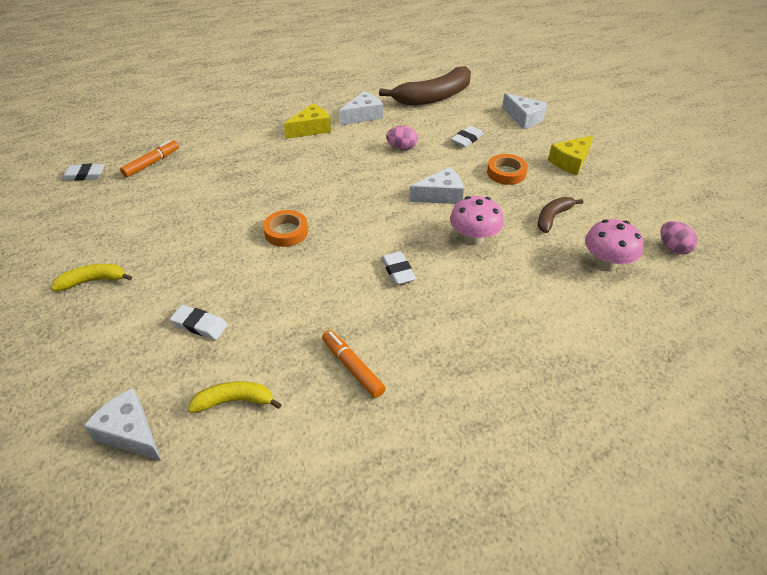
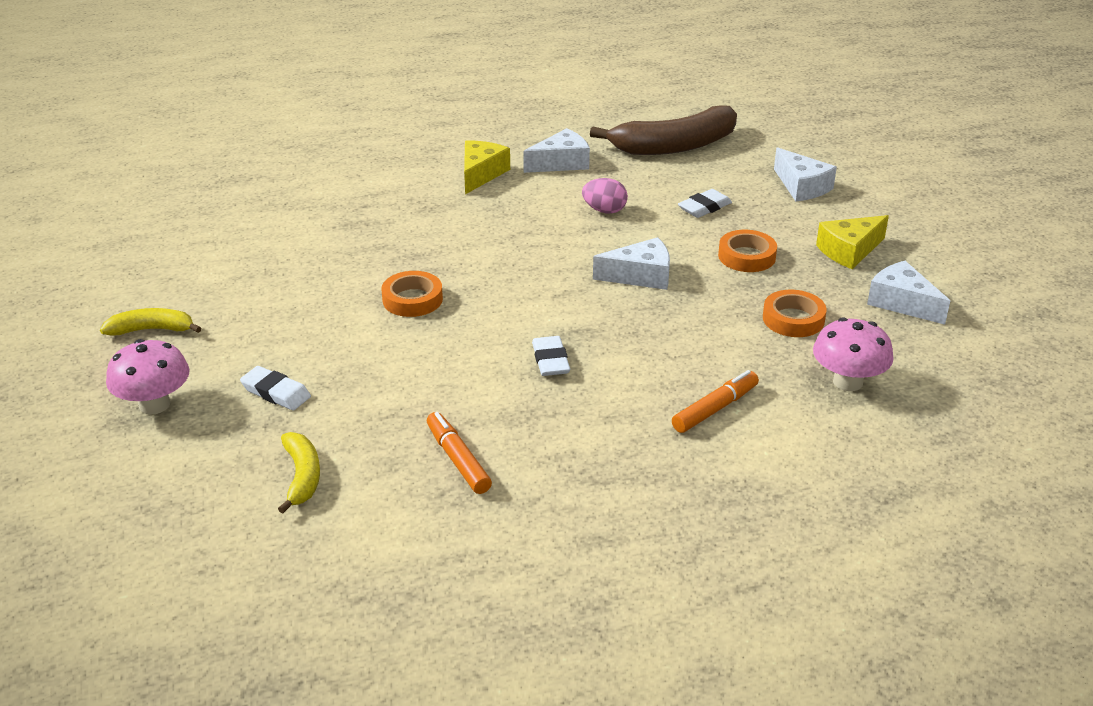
camera: 10 degrees right, 10 degrees down
white eraser [62,163,105,181] -> none
white cheese [84,388,161,461] -> white cheese moved to [867,261,950,325]
orange marker [120,140,179,178] -> orange marker moved to [672,370,759,433]
yellow banana [188,381,282,413] -> yellow banana turned 75 degrees clockwise [278,432,320,513]
yellow cheese [284,103,331,139] -> yellow cheese turned 45 degrees counterclockwise [464,140,510,194]
pink mushroom [450,196,504,245] -> pink mushroom moved to [106,339,190,415]
brown banana [538,197,583,233] -> orange tape [763,290,827,337]
pink egg [660,221,698,255] -> none

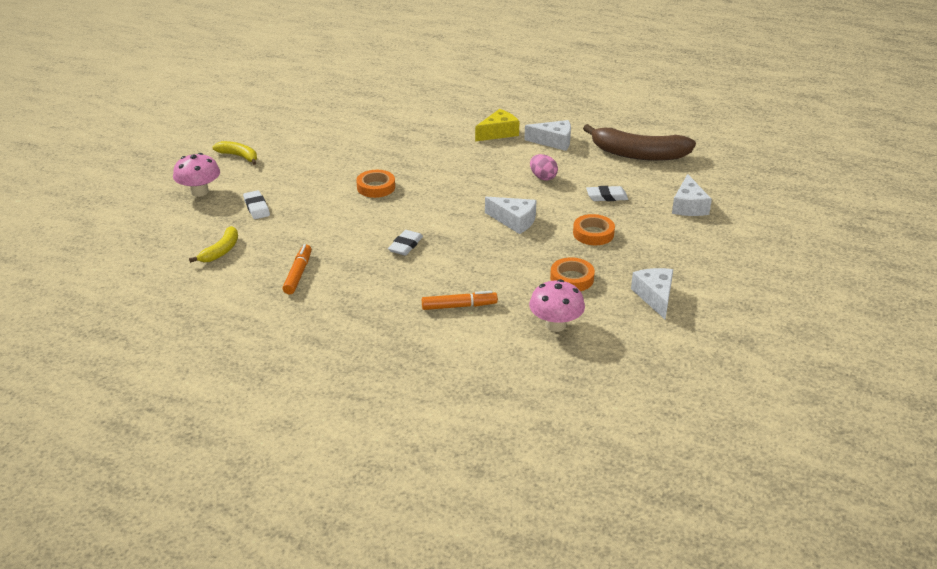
camera: 35 degrees right, 0 degrees up
yellow cheese [816,215,889,269] -> none

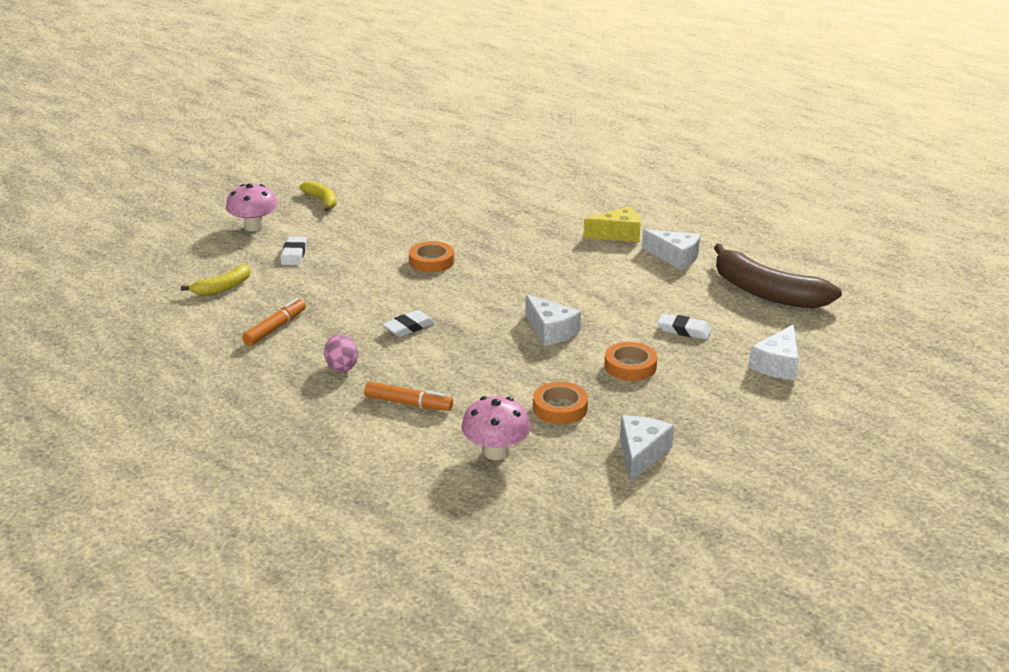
camera: 25 degrees right, 5 degrees down
pink egg [530,154,558,180] -> pink egg moved to [324,334,358,372]

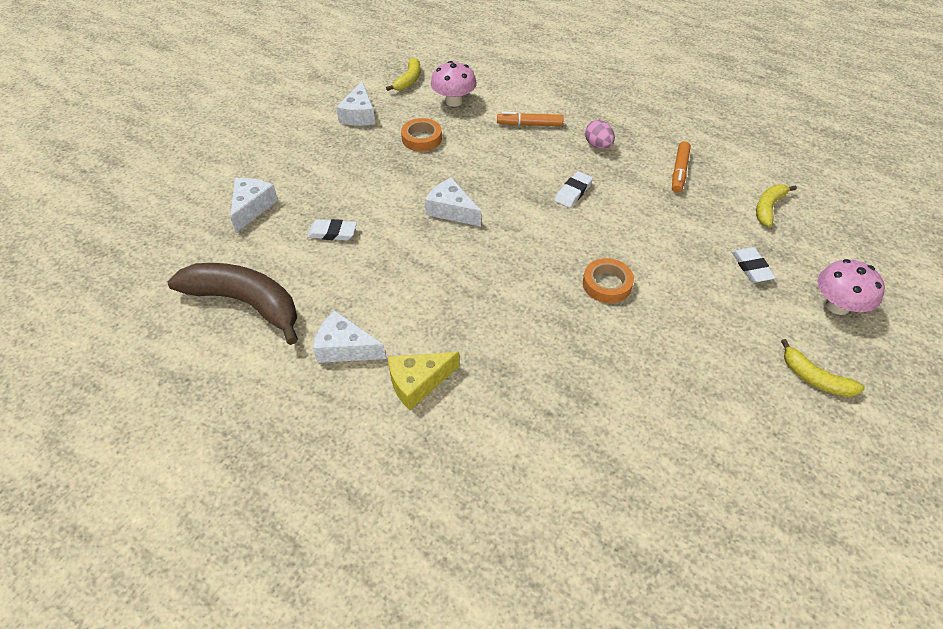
camera: 165 degrees right, 20 degrees up
orange tape [605,342,657,381] -> none
none -> yellow banana [386,57,420,91]

